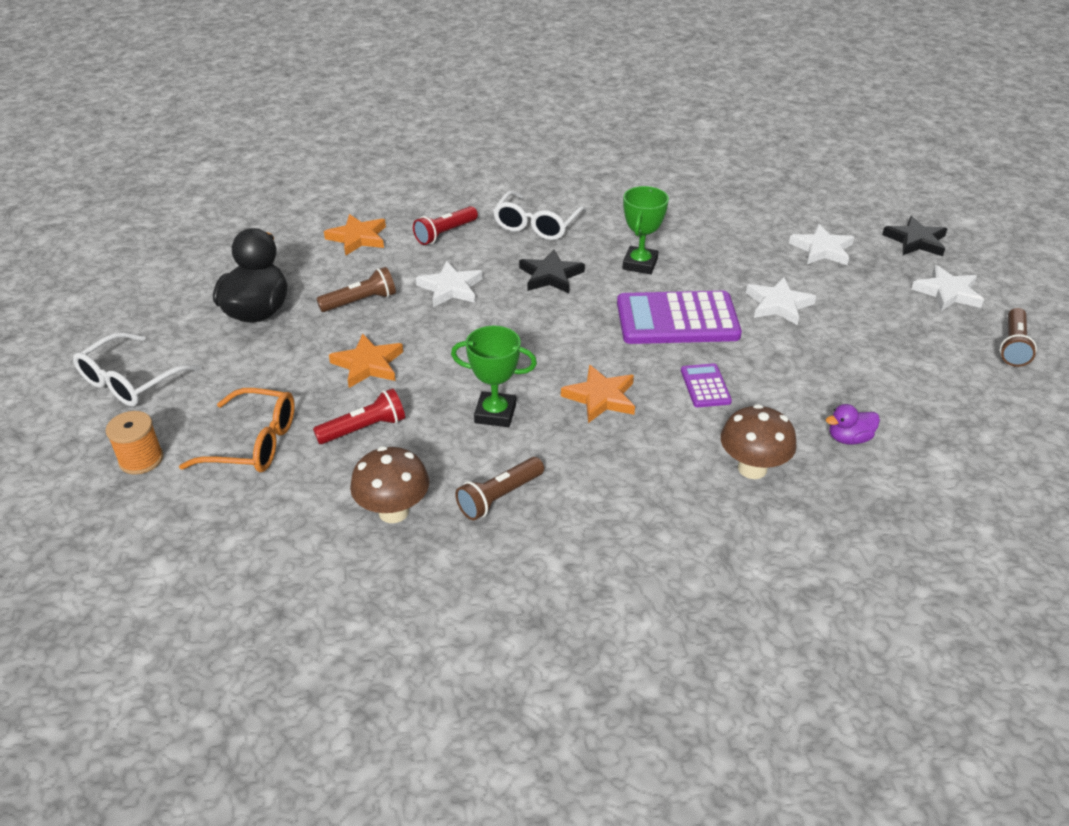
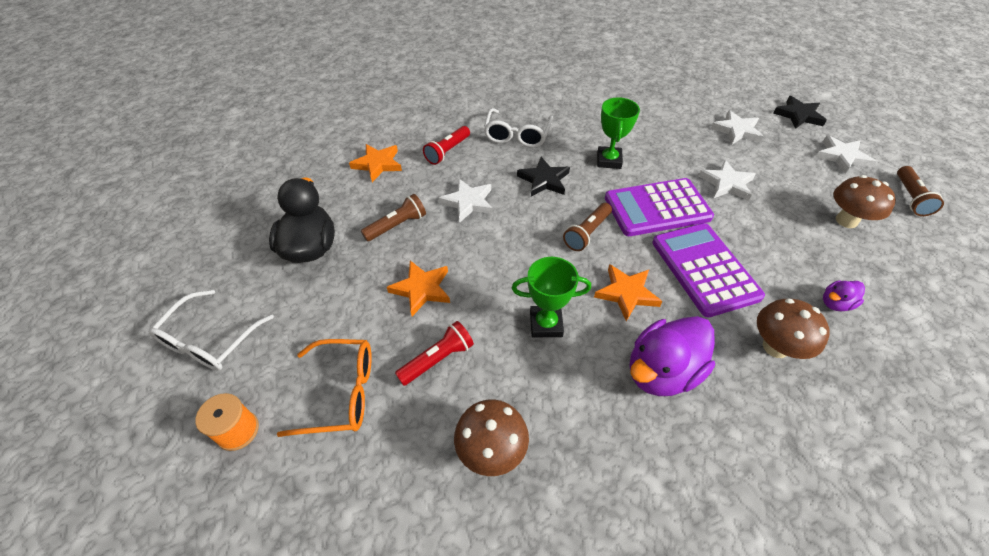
camera: 10 degrees left, 10 degrees up
brown flashlight [455,457,544,520] -> brown flashlight moved to [563,203,612,251]
purple calculator [681,363,732,407] -> purple calculator [652,223,765,317], size x2.11
none -> purple duck [630,316,715,396]
none -> brown mushroom [833,175,896,228]

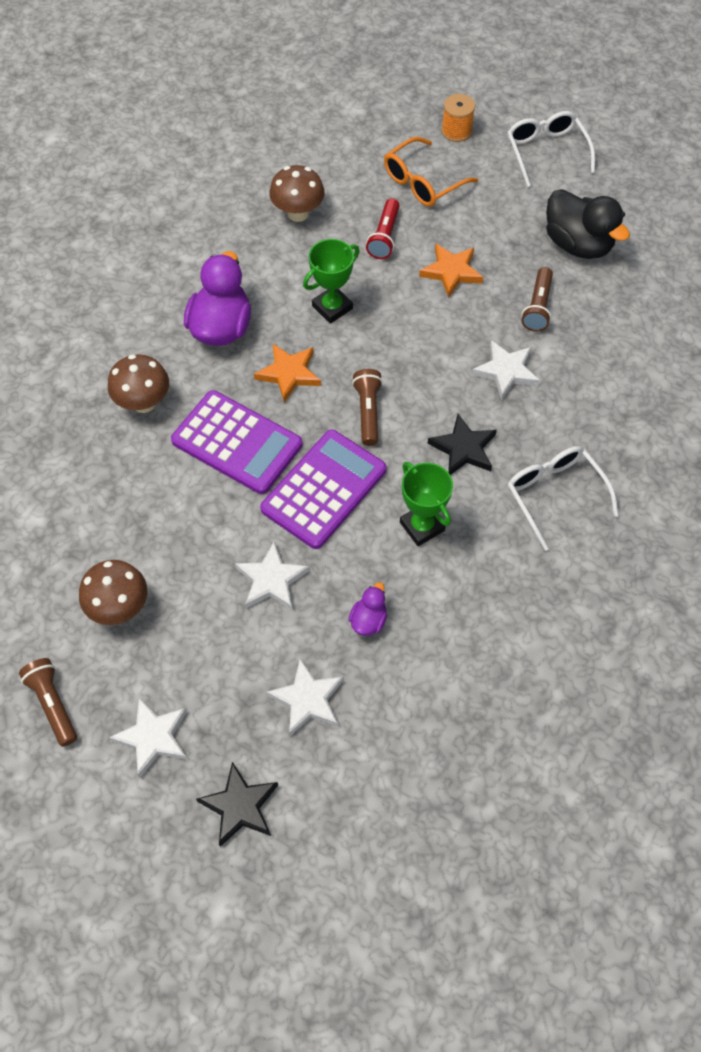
camera: 140 degrees right, 10 degrees up
orange star [349,144,402,182] -> none
red flashlight [423,126,470,165] -> none
purple duck [823,280,865,311] -> purple duck moved to [348,582,387,636]

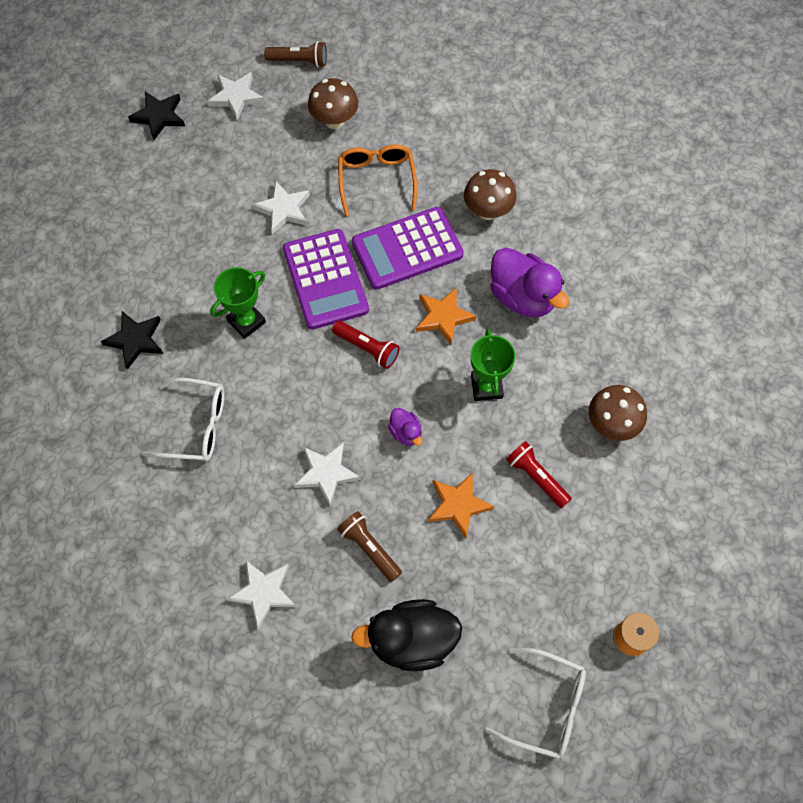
camera: 125 degrees right, 5 degrees up
white star [266,659,344,736] -> white star moved to [227,560,296,629]
purple duck [348,582,387,636] -> purple duck moved to [388,408,422,446]
brown flashlight [352,369,383,446] -> red flashlight [332,321,400,369]
orange glasses [384,137,478,207] -> orange glasses moved to [338,145,417,216]
green trophy [400,462,453,546] -> green trophy turned 45 degrees counterclockwise [210,267,266,339]
black star [428,414,497,475] -> black star moved to [101,311,163,370]

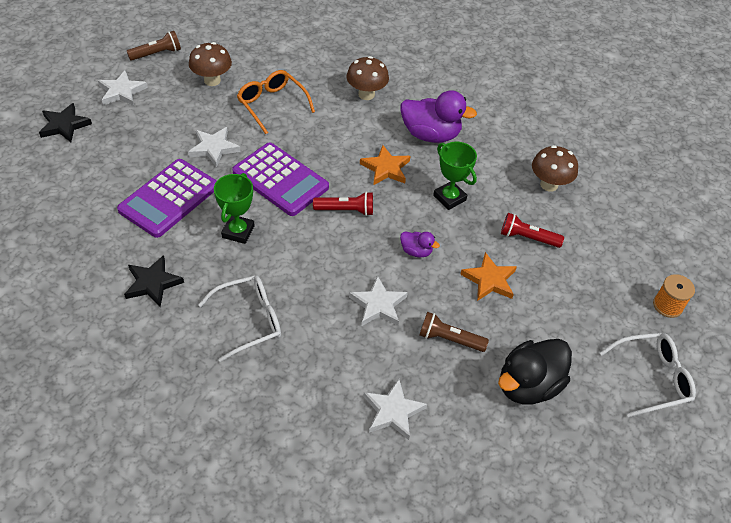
camera: 35 degrees left, 15 degrees down
purple calculator [352,207,464,290] -> purple calculator moved to [117,159,217,238]

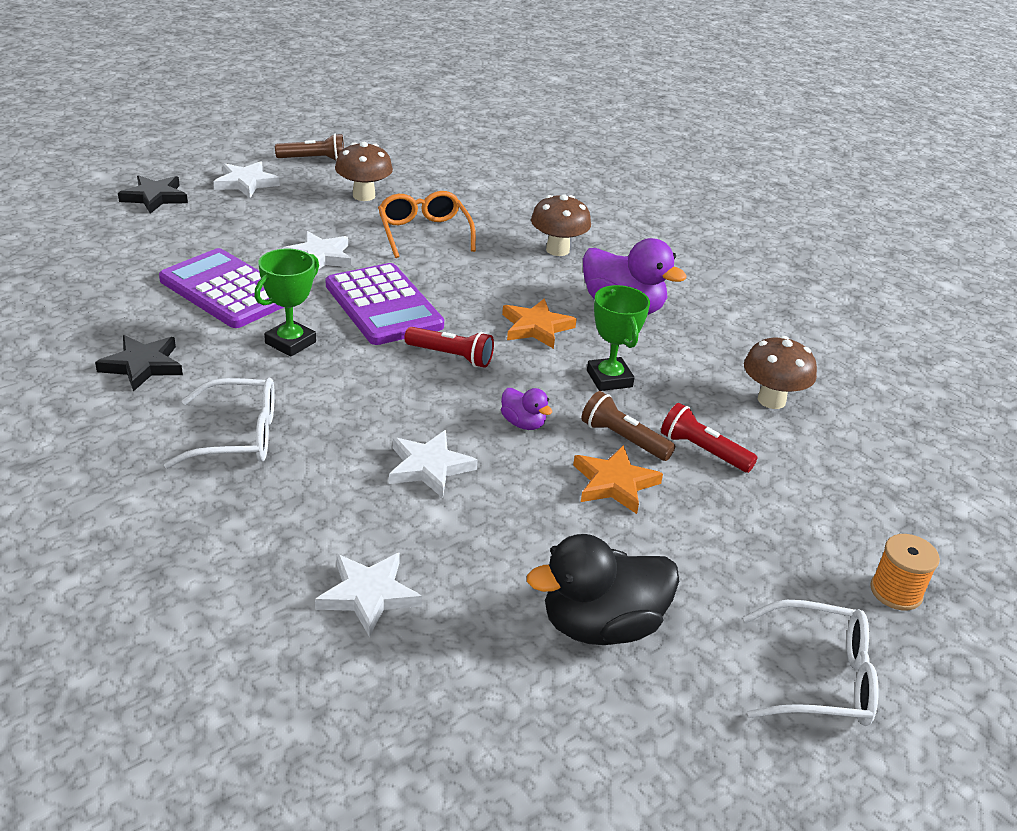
camera: 20 degrees right, 15 degrees down
purple calculator [117,159,217,238] -> purple calculator turned 75 degrees clockwise [159,248,284,328]
brown flashlight [419,312,489,352] -> brown flashlight moved to [582,391,675,461]

